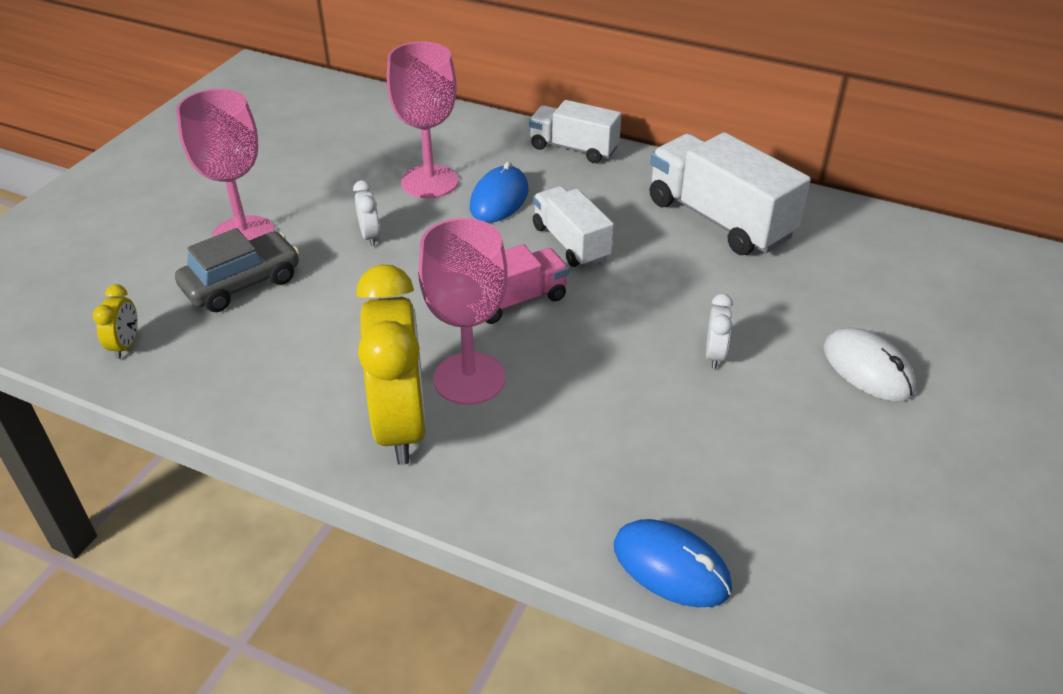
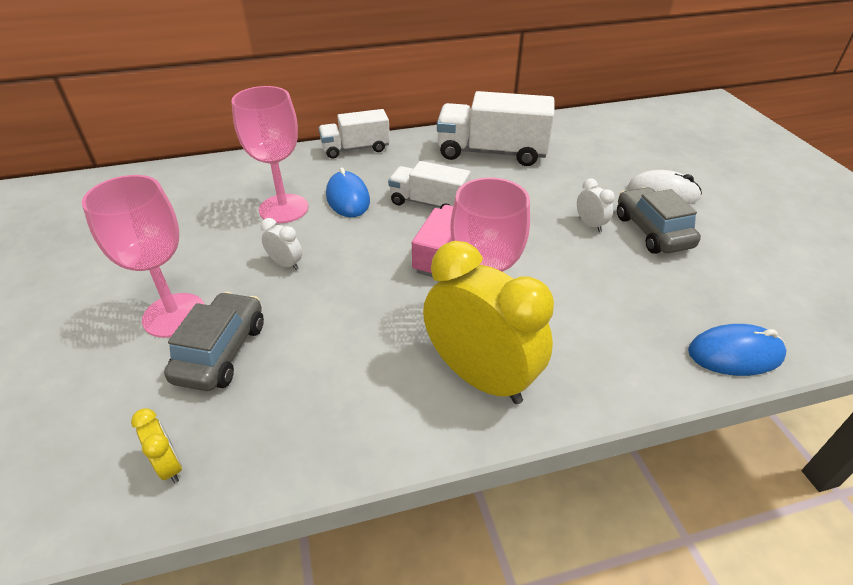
camera: 40 degrees left, 0 degrees up
none -> grey car [617,187,701,254]

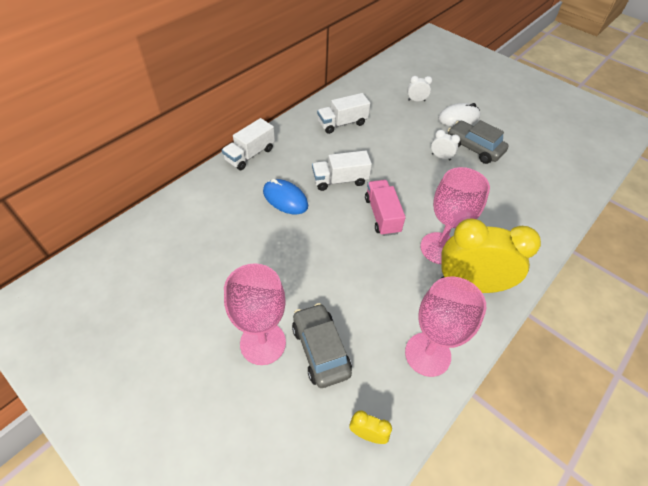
camera: 35 degrees left, 10 degrees up
pink goblet [231,86,308,223] -> pink goblet moved to [405,277,486,377]
white clock [261,218,302,270] -> white clock moved to [407,76,432,102]
white truck [437,91,554,166] -> white truck [317,93,370,134], size x0.62
blue mouse [688,324,786,376] -> none

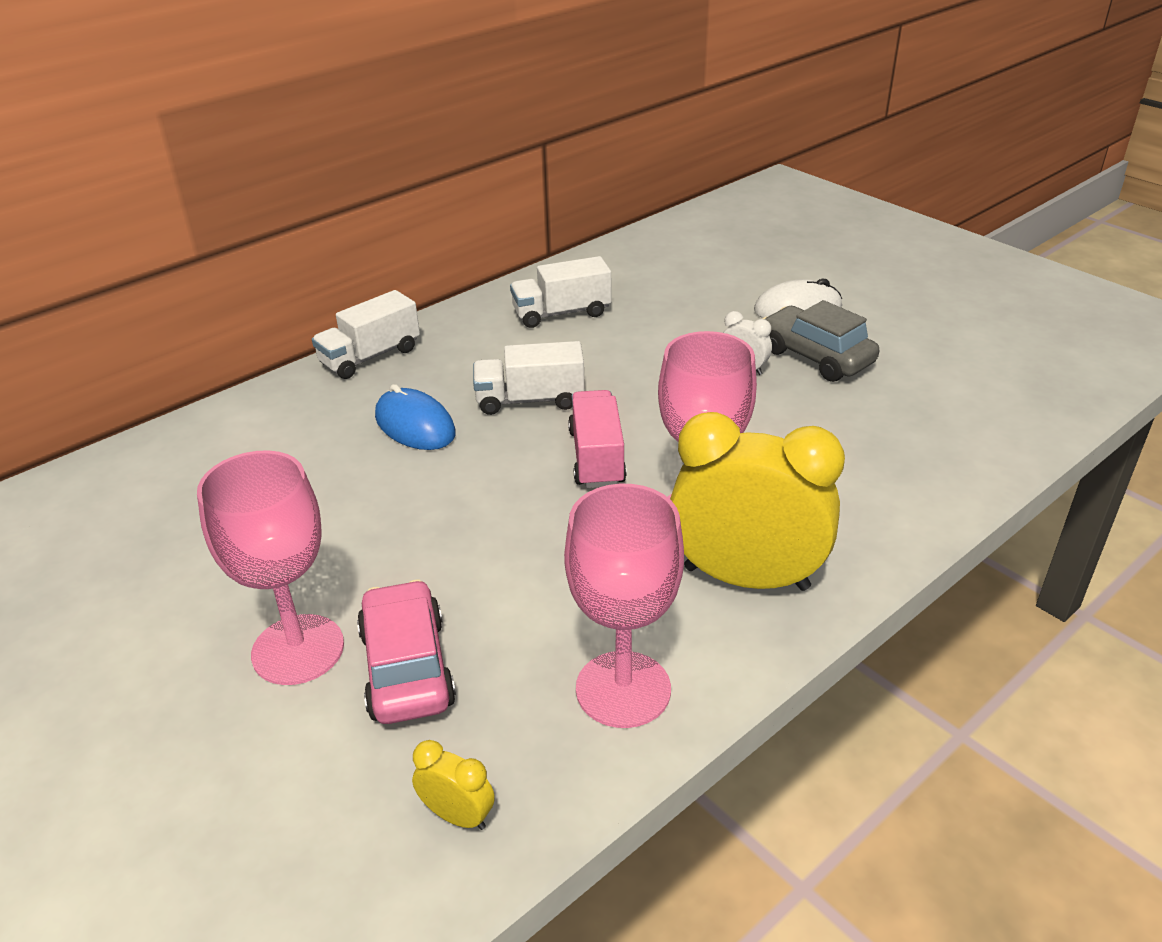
camera: 10 degrees right, 15 degrees down
grey car [292,303,352,388] -> pink car [357,579,456,724]
white clock [407,76,432,102] -> none

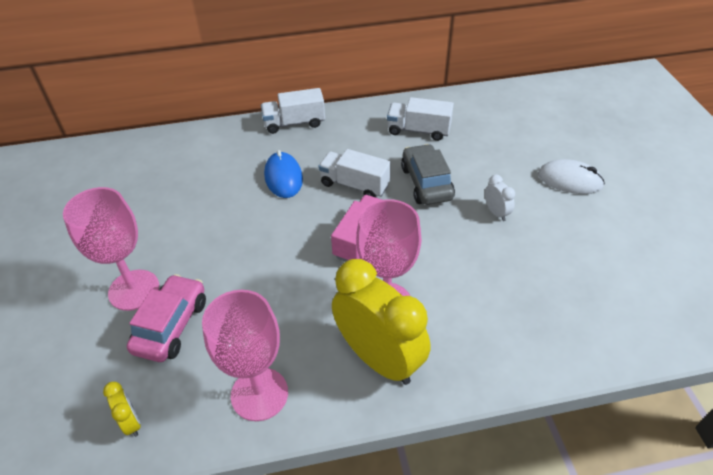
camera: 30 degrees right, 10 degrees up
grey car [762,300,879,382] -> grey car moved to [401,144,455,205]

